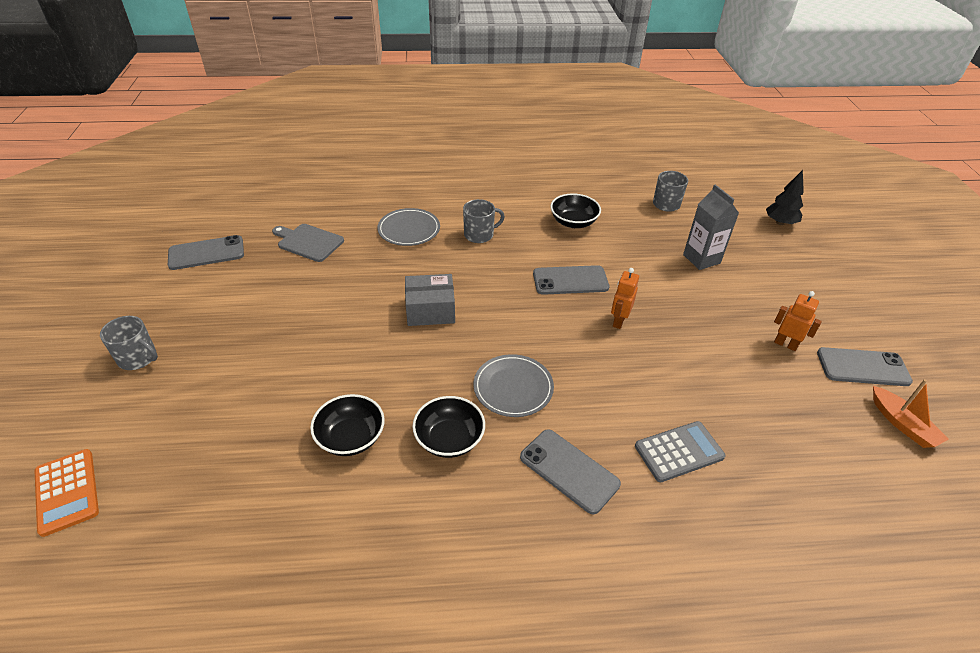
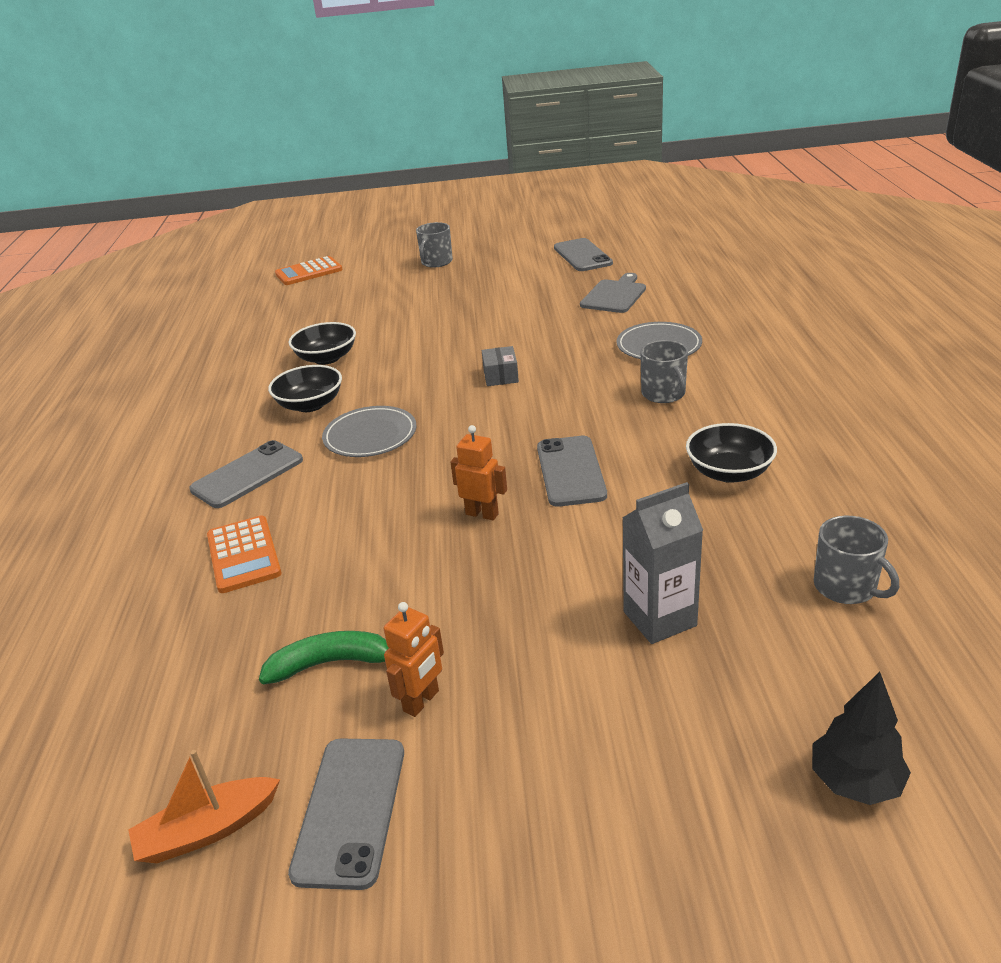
camera: 95 degrees right, 10 degrees down
grey box [405,274,455,326] -> grey box [482,346,519,386], size x0.63
grey calculator [635,421,726,482] -> orange calculator [207,515,282,593]
none -> green banana [259,631,389,684]

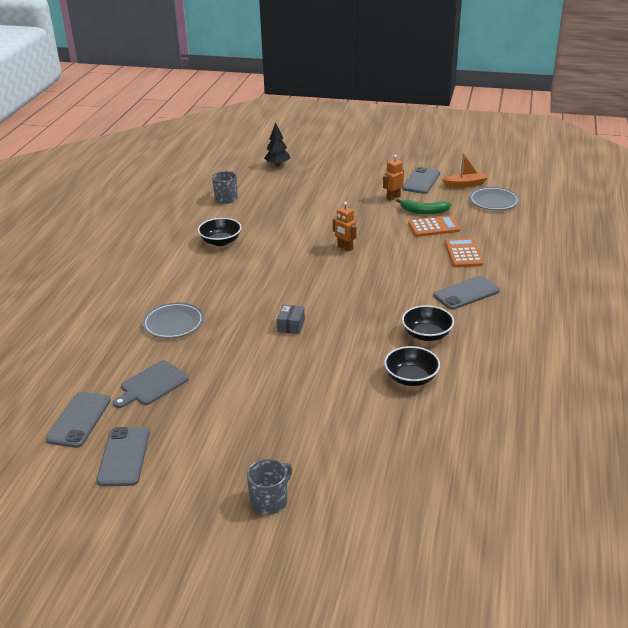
camera: 165 degrees left, 0 degrees up
orange calculator [275,256,342,285] -> orange calculator moved to [408,216,460,237]
grey plate [322,406,417,457] -> grey plate moved to [469,187,520,210]
grey phone [537,436,607,507] -> grey phone moved to [46,392,111,448]
grey carton [623,482,703,644] -> none
grey mug [640,340,688,403] -> none

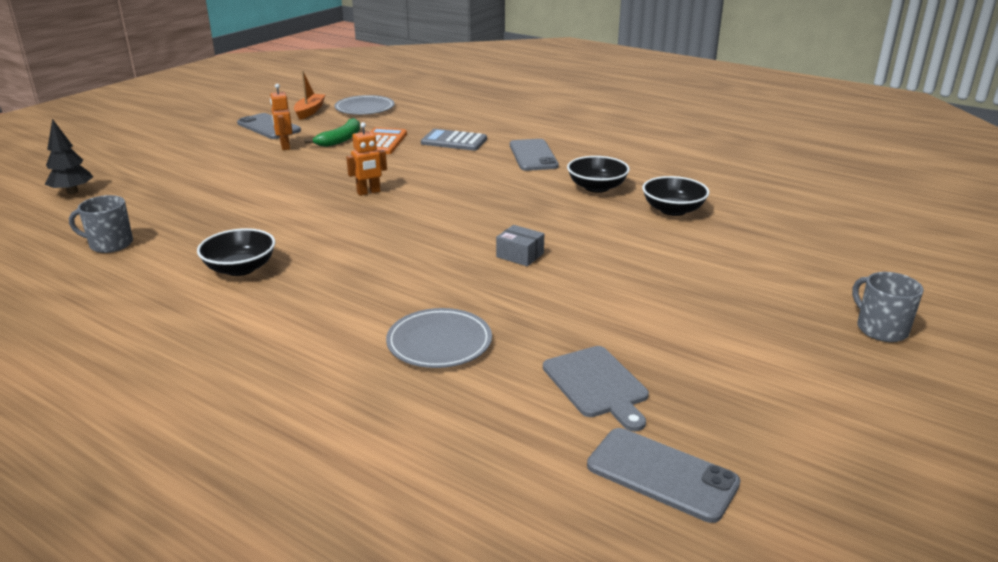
camera: 70 degrees left, 5 degrees down
grey phone [97,427,150,486] -> none
orange calculator [445,238,483,267] -> grey calculator [421,129,487,151]

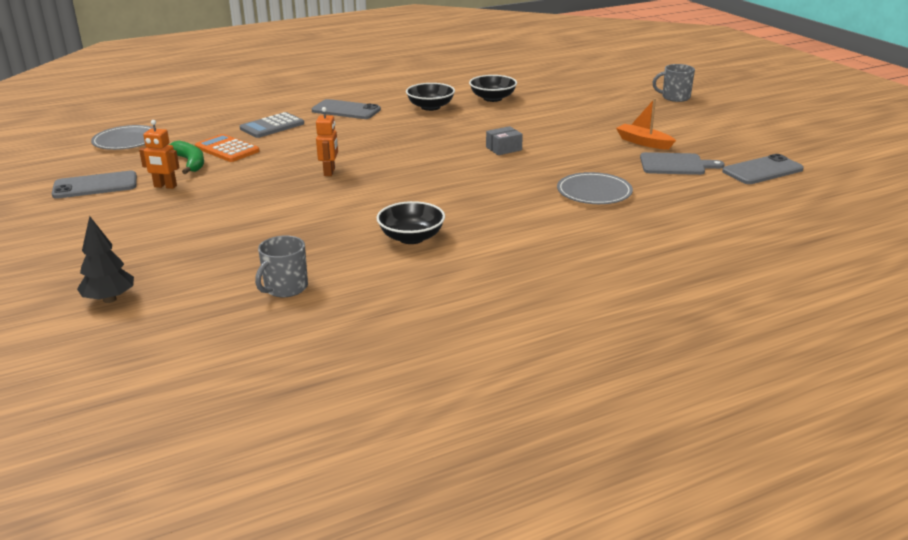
camera: 60 degrees left, 0 degrees up
orange boat [294,70,326,120] -> orange boat moved to [616,98,676,150]

